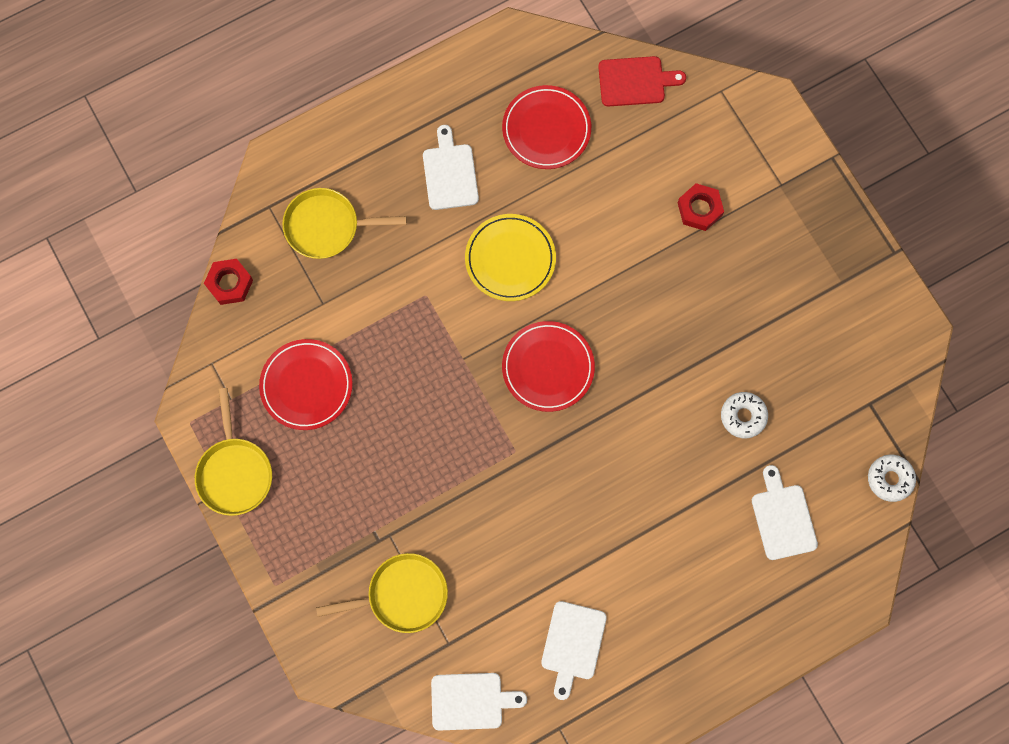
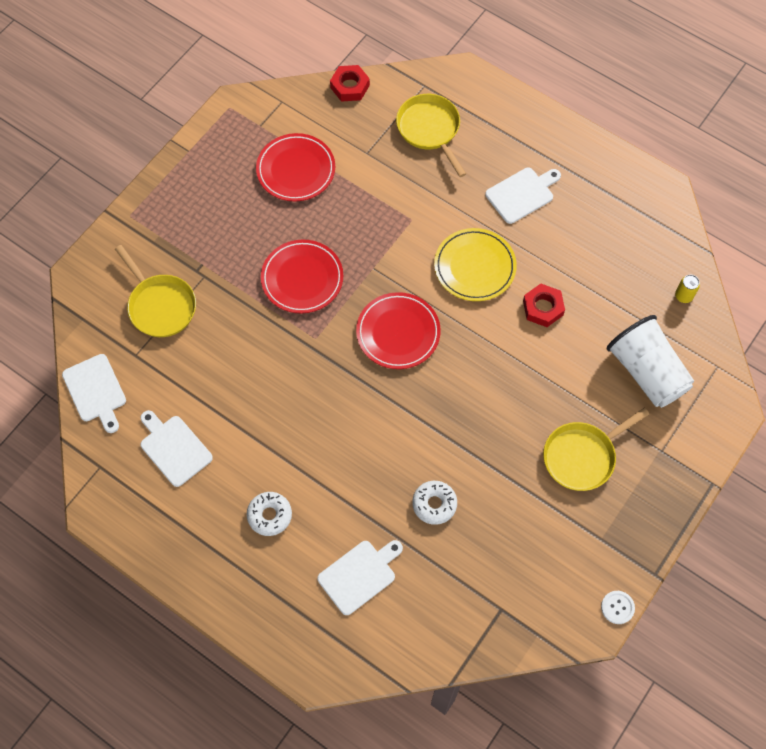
camera: 65 degrees right, 10 degrees down
yellow pan [195,388,272,516] -> yellow pan moved to [543,408,649,491]
red plate [502,85,591,169] -> red plate moved to [261,240,343,313]
white cutting board [541,601,607,700] -> white cutting board turned 60 degrees clockwise [141,410,213,487]
red cutting board [598,56,686,107] -> yellow can [675,275,700,303]
red nut [678,183,724,231] -> red nut moved to [523,284,565,327]
white donut [868,455,916,502] -> white donut moved to [247,492,292,536]
none -> white button [601,591,635,624]
none -> white cup [607,315,694,408]

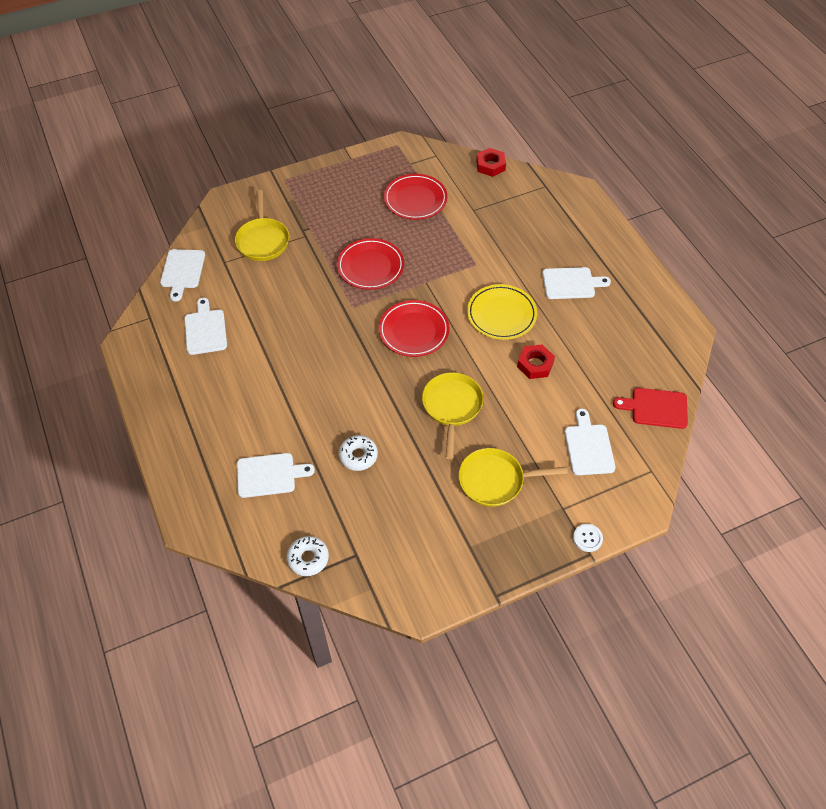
camera: 30 degrees right, 10 degrees down
white donut [247,492,292,536] -> white donut moved to [287,536,329,576]
yellow pan [396,94,466,177] -> yellow pan moved to [422,372,484,459]
white button [601,591,635,624] -> white button moved to [573,524,603,552]
white cup [607,315,694,408] -> white cutting board [565,408,616,475]
yellow can [675,275,700,303] -> red cutting board [613,388,688,429]

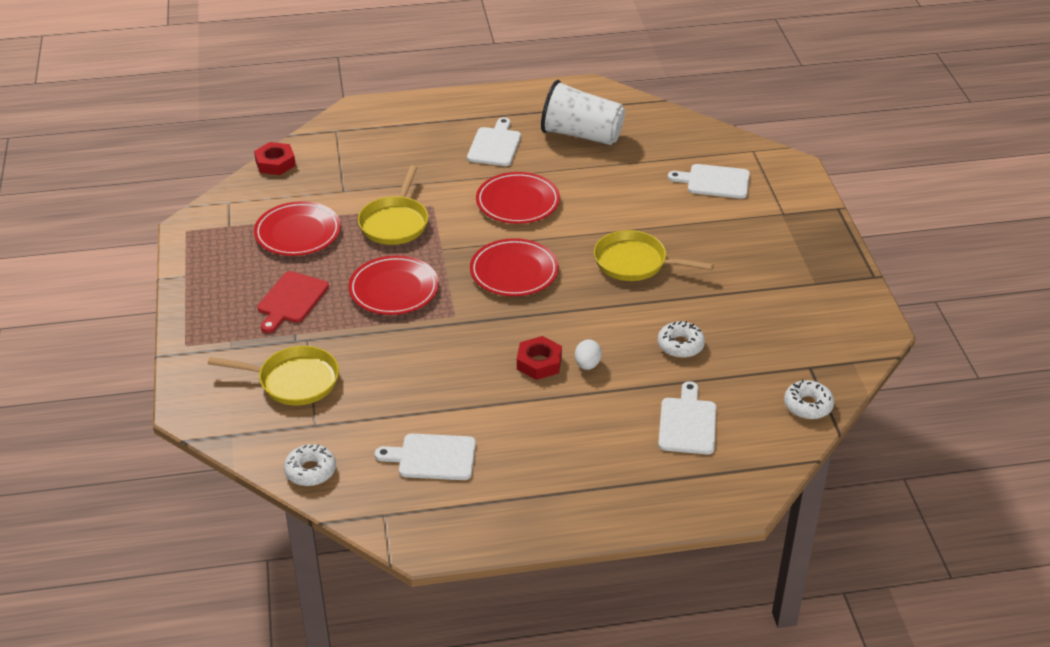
camera: 75 degrees left, 15 degrees down
white cutting board [160,249,205,302] -> white donut [284,444,336,486]
yellow pan [459,448,567,507] -> yellow pan moved to [358,165,428,245]
yellow plate [467,284,537,340] -> red plate [476,172,560,224]
red nut [517,344,555,379] -> red nut moved to [517,336,562,380]
white button [573,524,603,552] -> none
red cutting board [613,388,688,429] -> red cutting board moved to [257,271,329,333]
none -> white cup [541,80,625,145]
none -> white egg [575,339,602,370]

